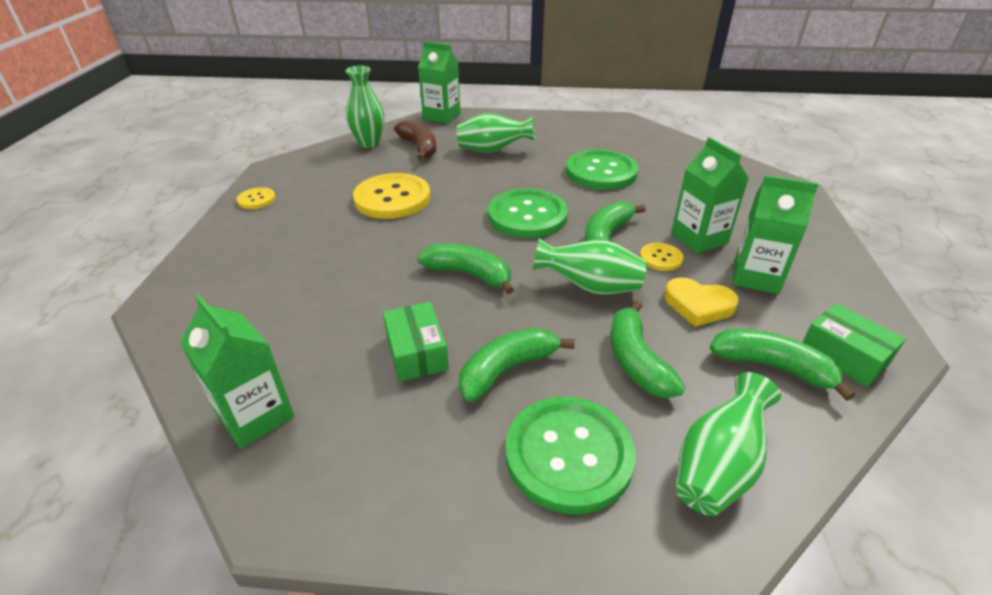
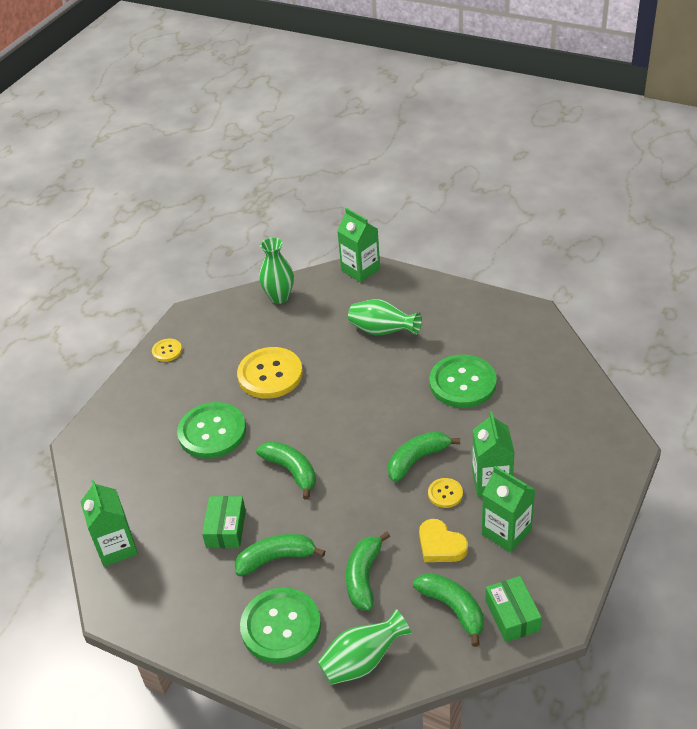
camera: 25 degrees right, 5 degrees up
brown banana [394,120,436,160] -> none
green button [488,189,568,238] -> green button moved to [177,402,246,459]
green vase [532,238,647,295] -> none

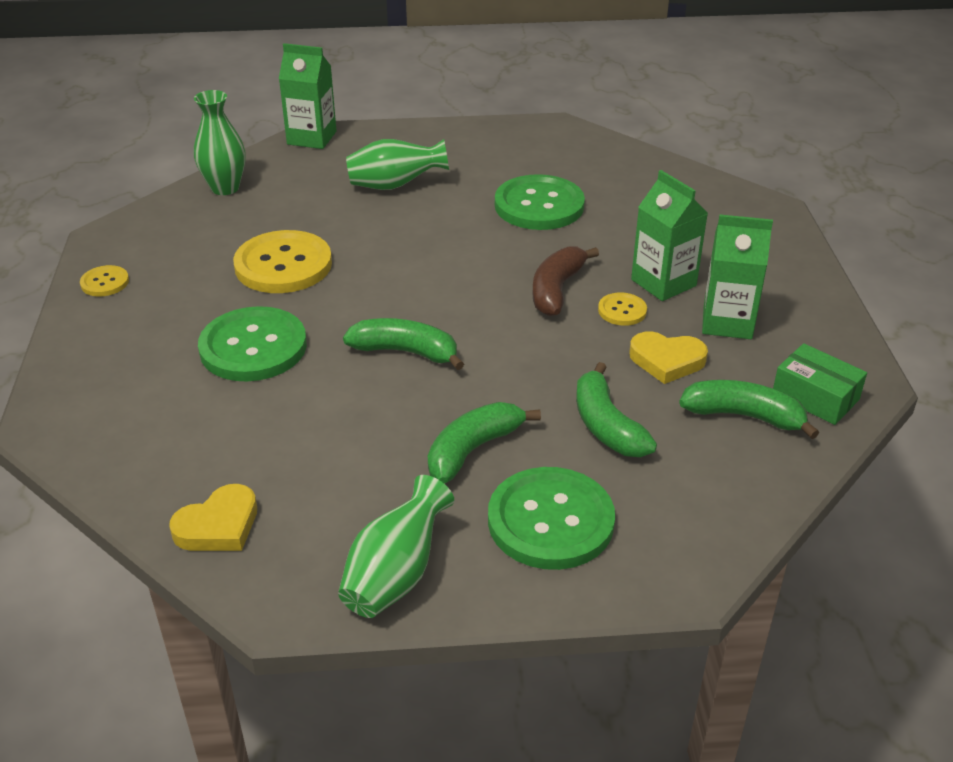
camera: 35 degrees left, 5 degrees down
green carton [80,479,138,567] -> yellow heart [169,484,257,551]
green box [202,496,246,548] -> none
green vase [317,609,412,685] -> green vase moved to [338,475,454,618]
green banana [388,431,460,482] -> brown banana [533,246,599,316]

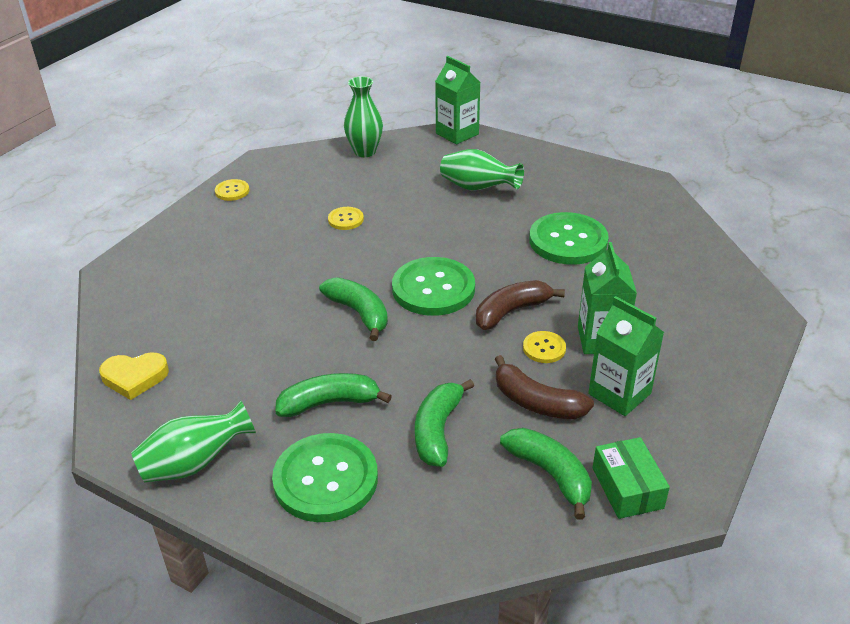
camera: 35 degrees right, 0 degrees up
green button [198,306,307,382] -> green button moved to [392,257,475,316]
yellow button [233,230,332,293] -> yellow button [328,207,364,230], size x0.48
yellow heart [629,331,708,384] -> brown banana [495,355,594,419]

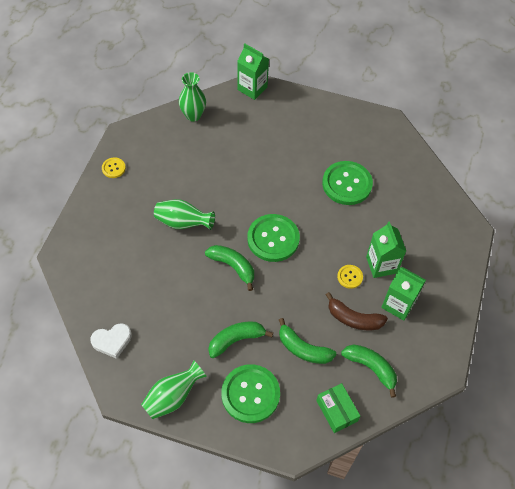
camera: 15 degrees left, 20 degrees up
yellow heart [99,352,169,400] -> white heart [91,323,132,359]
yellow button [328,207,364,230] -> none
green banana [415,379,474,467] -> green banana turned 60 degrees counterclockwise [279,318,337,364]
green vase [440,149,524,191] -> green vase moved to [154,199,215,230]
brown banana [476,280,565,330] -> none
green box [593,437,670,519] -> green box moved to [316,383,360,433]

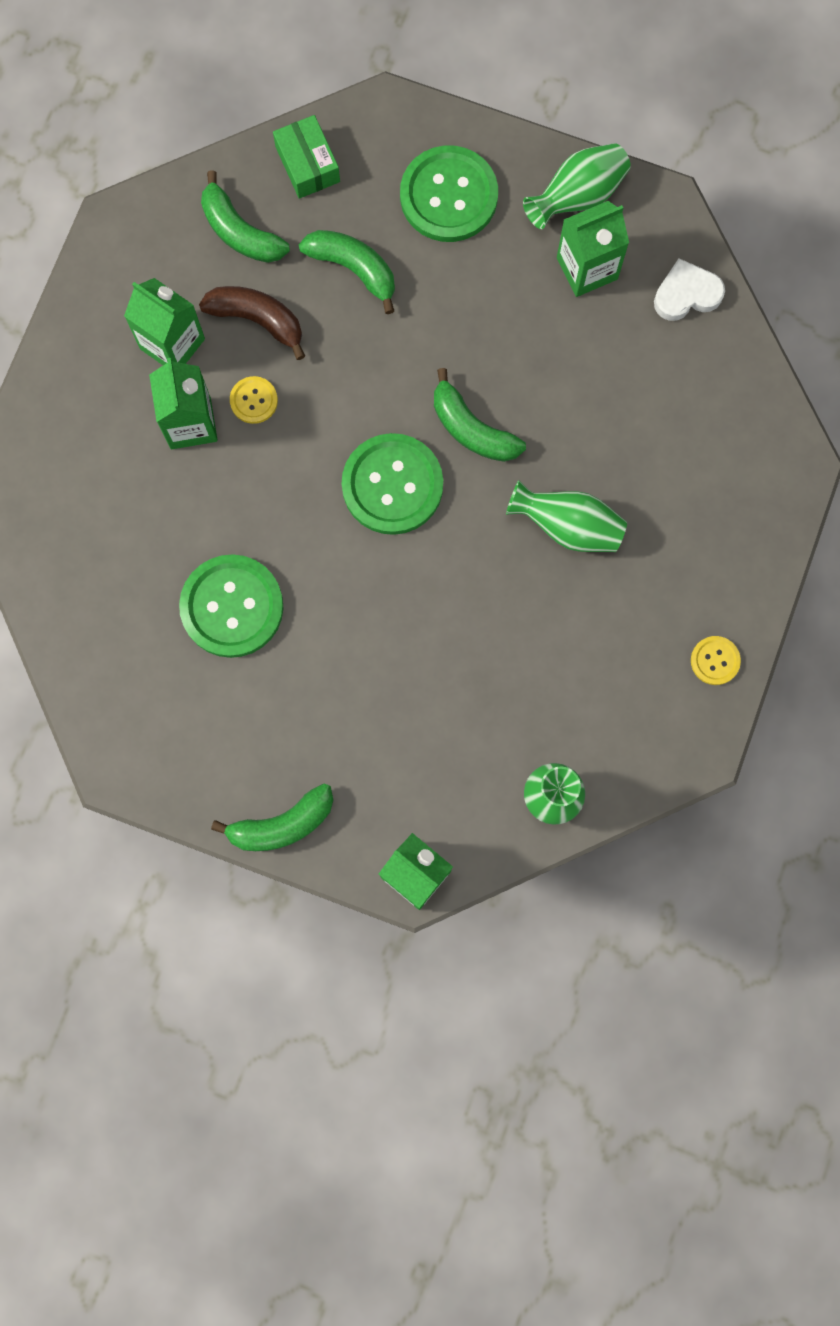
camera: 175 degrees left, 20 degrees up
green banana [208,322,273,358] -> green banana moved to [211,783,334,851]
none -> green carton [557,201,629,297]

